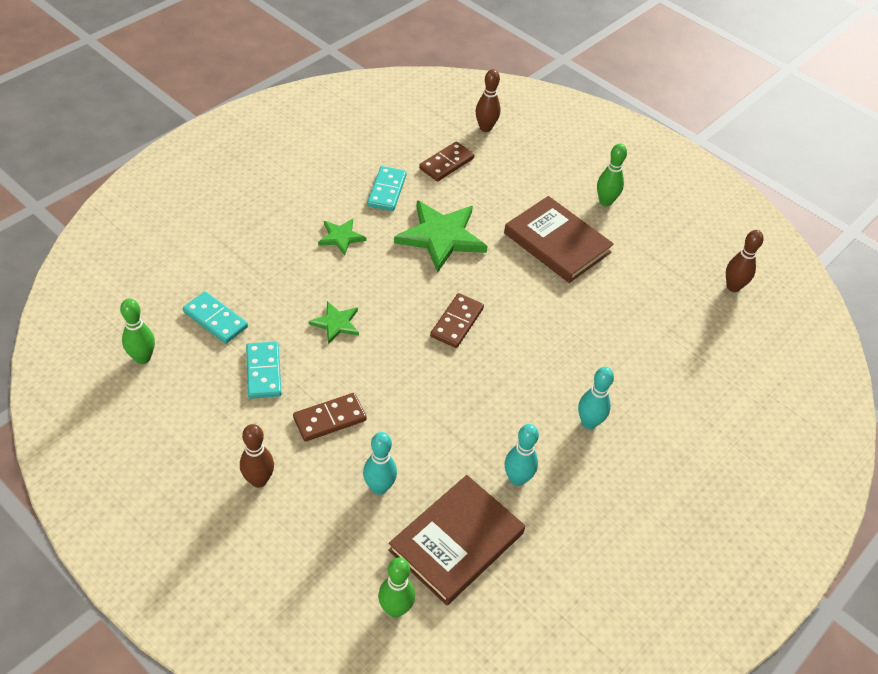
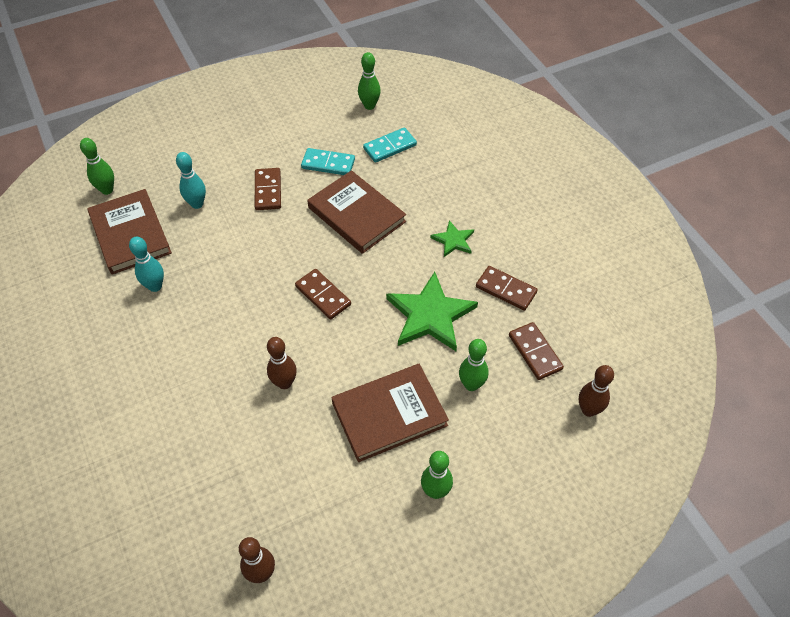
camera: 115 degrees right, 5 degrees up
brown bowling pin [240,424,274,488] -> brown bowling pin moved to [267,337,297,389]
green star [309,301,359,344] -> brown book [308,170,406,254]
turquoise domino [367,166,407,211] -> brown domino [476,266,538,311]
turquoise bowling pin [578,367,614,429] -> none
none -> green bowling pin [459,339,489,391]

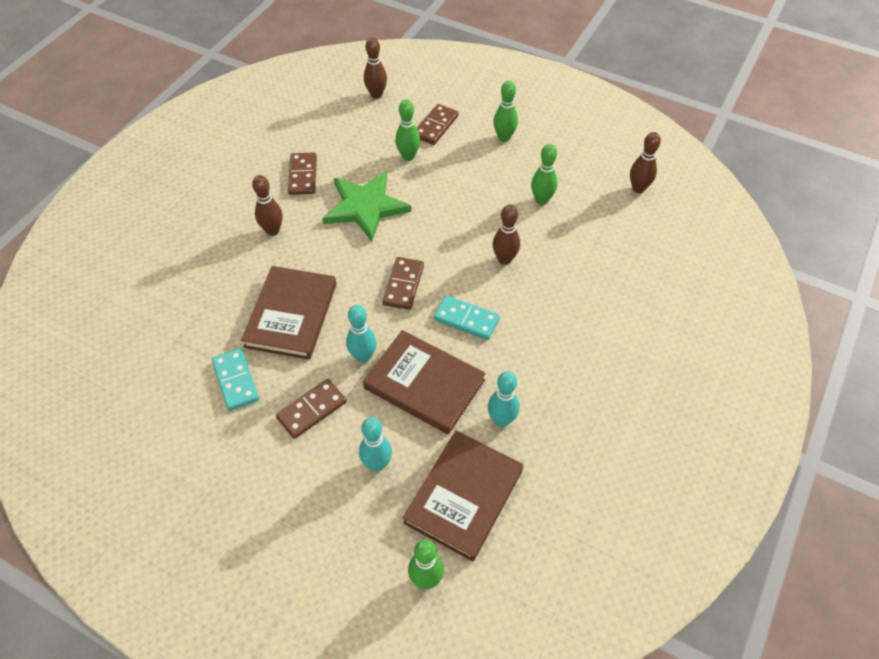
camera: 125 degrees left, 0 degrees up
brown book [331,364,449,462] -> brown book moved to [363,330,486,435]
green bowling pin [358,52,381,110] -> green bowling pin moved to [531,144,558,205]
turquoise domino [363,127,417,163] -> turquoise domino moved to [434,295,500,340]
green star [430,220,474,257] -> brown bowling pin [252,175,283,236]
brown domino [509,322,564,380] -> brown domino moved to [417,104,459,145]
none -> turquoise bowling pin [346,305,377,363]

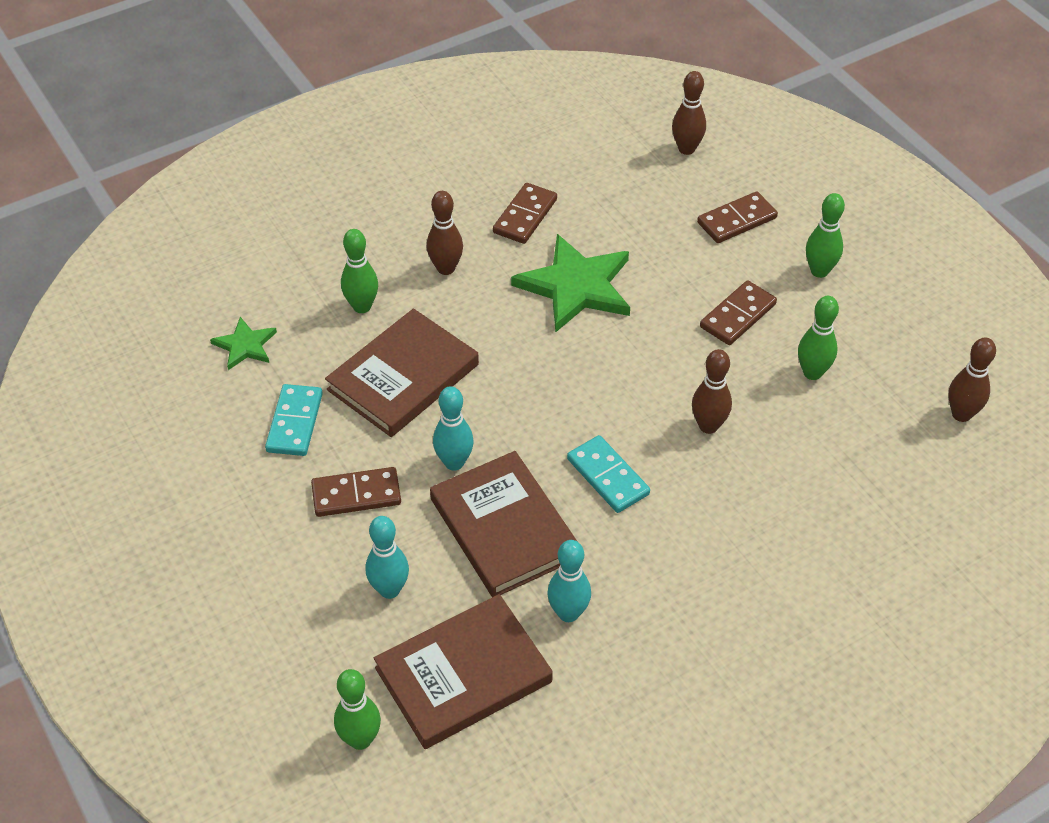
camera: 30 degrees right, 5 degrees down
brown domino [382,257,424,310] -> brown domino moved to [700,280,777,345]
green bowling pin [395,99,420,161] -> green bowling pin moved to [341,229,378,313]
none -> green star [210,317,277,370]

